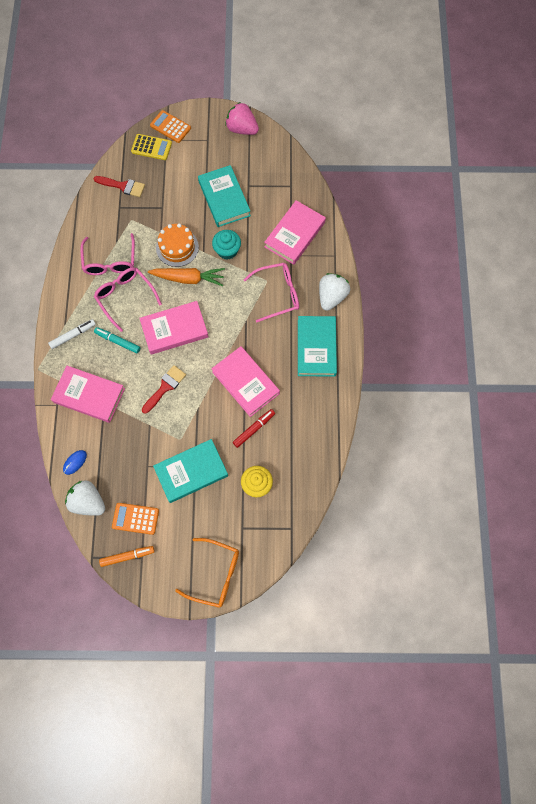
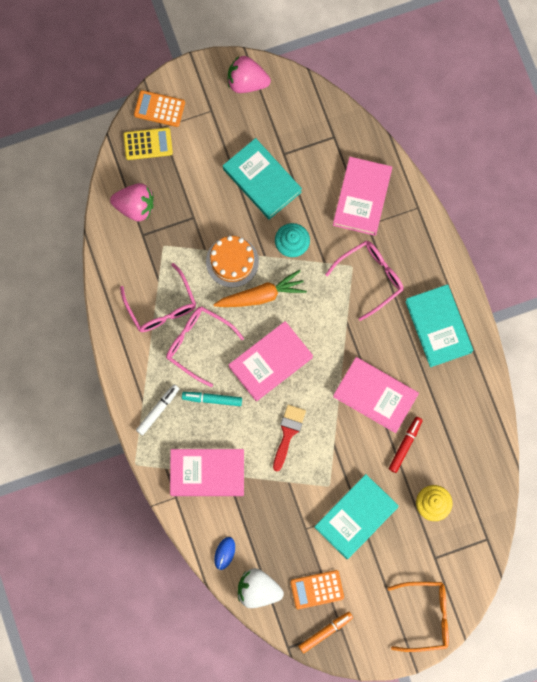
camera: 20 degrees left, 5 degrees up
red brush [93,176,145,197] -> pink strawberry [110,183,154,221]
white strawberry [319,273,350,311] -> none

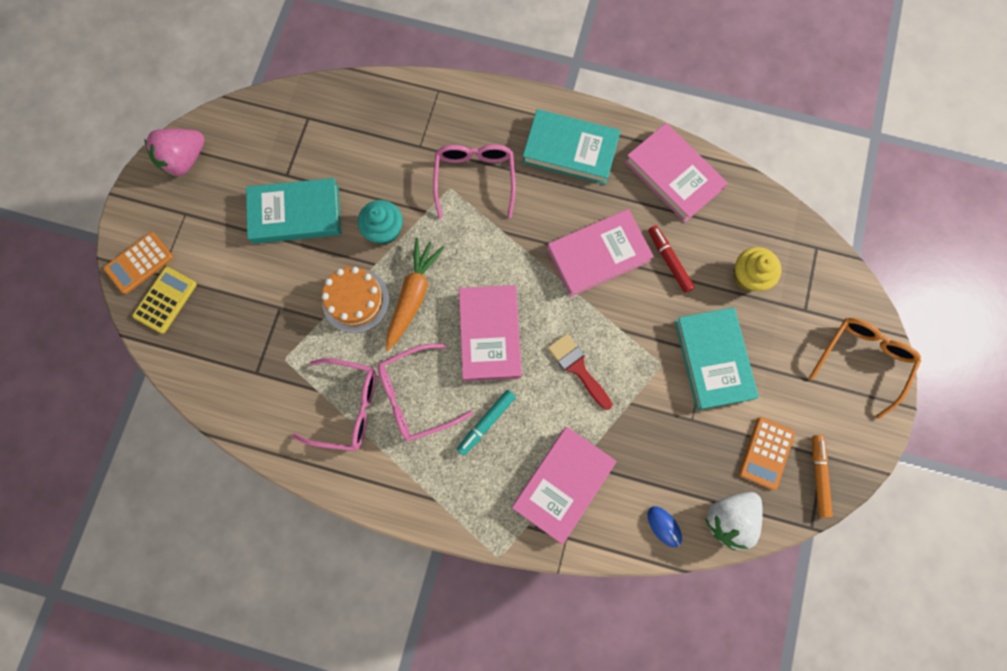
camera: 55 degrees left, 0 degrees up
pink strawberry [110,183,154,221] -> none
white marker [136,384,179,435] -> none
pink book [333,157,392,236] -> pink book moved to [625,123,728,222]

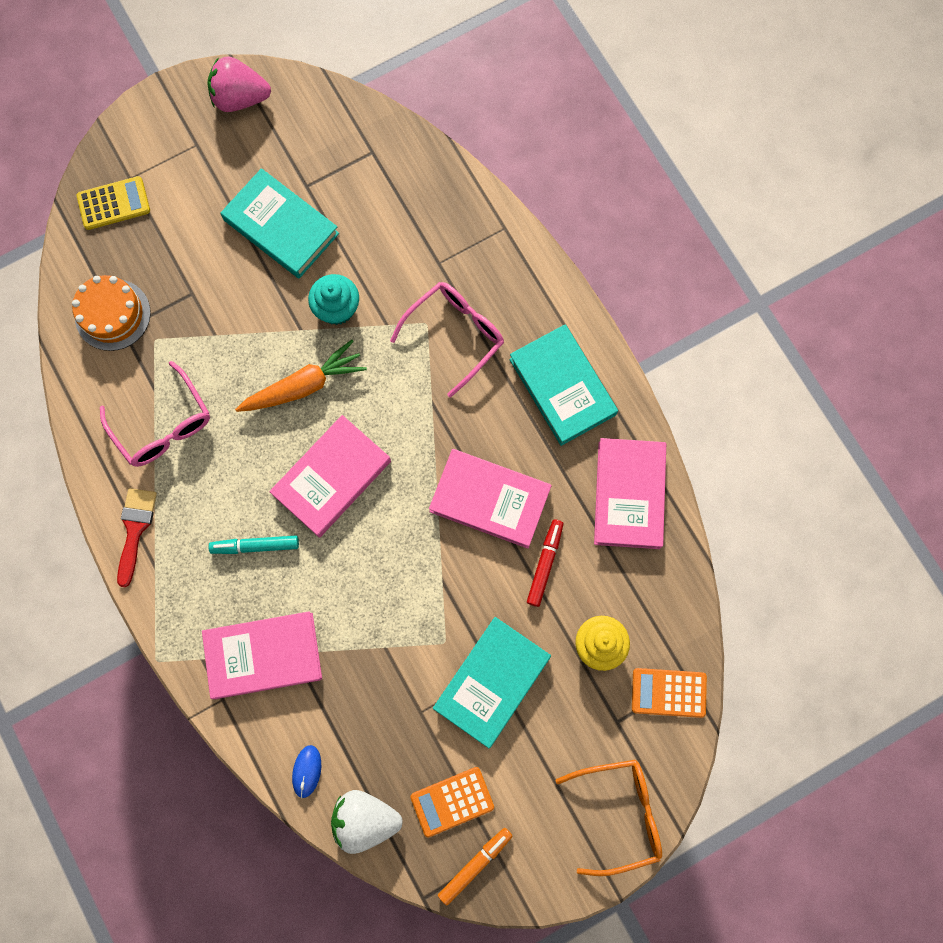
camera: 45 degrees right, 0 degrees up
orange calculator [104,232,173,294] -> orange calculator moved to [632,668,707,718]
orange cake [322,267,390,333] -> orange cake moved to [72,275,151,351]
pink glasses [378,344,473,441] -> none
red brush [548,333,612,410] -> red brush moved to [117,488,157,587]

